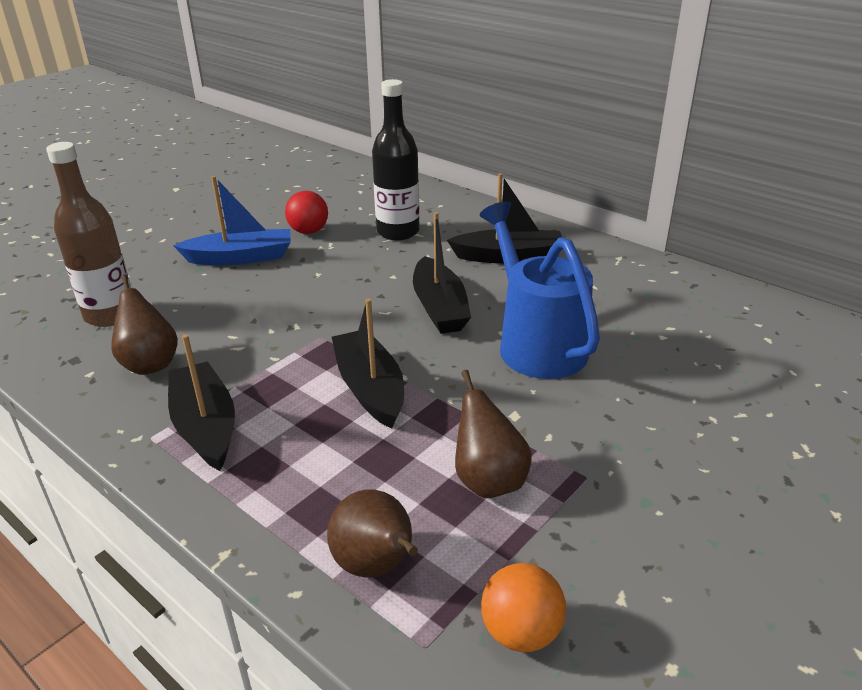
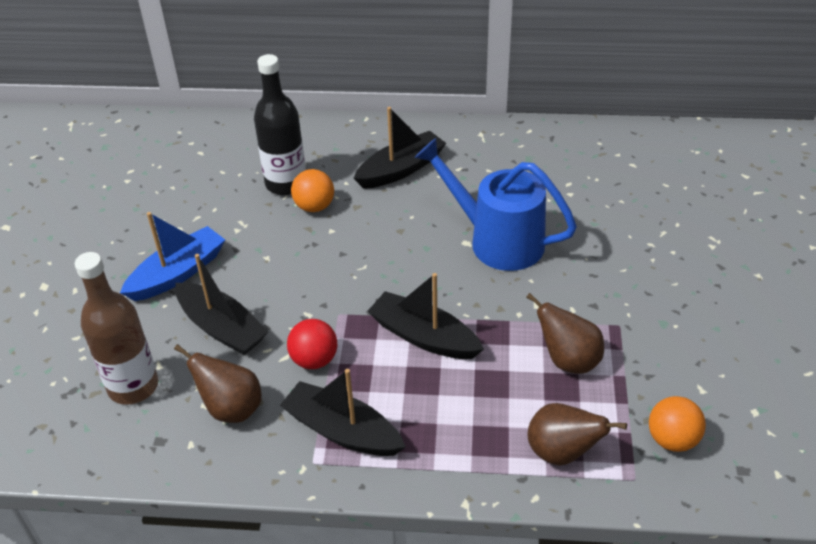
camera: 35 degrees left, 10 degrees up
red ball [285,191,328,234] -> red ball moved to [287,319,337,369]
black boat [413,212,471,334] -> black boat moved to [175,254,269,355]
none -> orange ball [291,169,334,212]

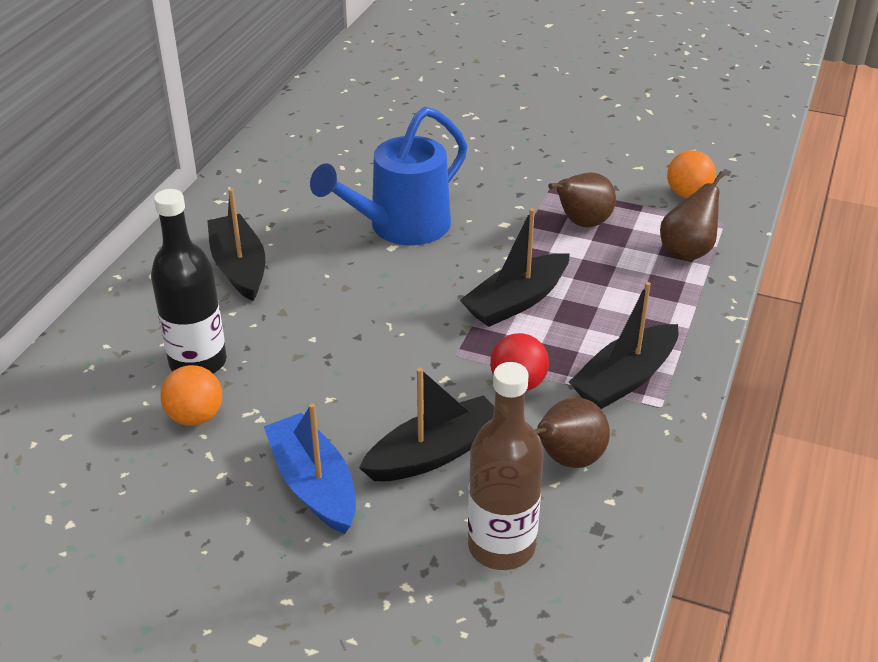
camera: 75 degrees left, 5 degrees down
orange ball [291,169,334,212] -> orange ball moved to [161,365,222,426]

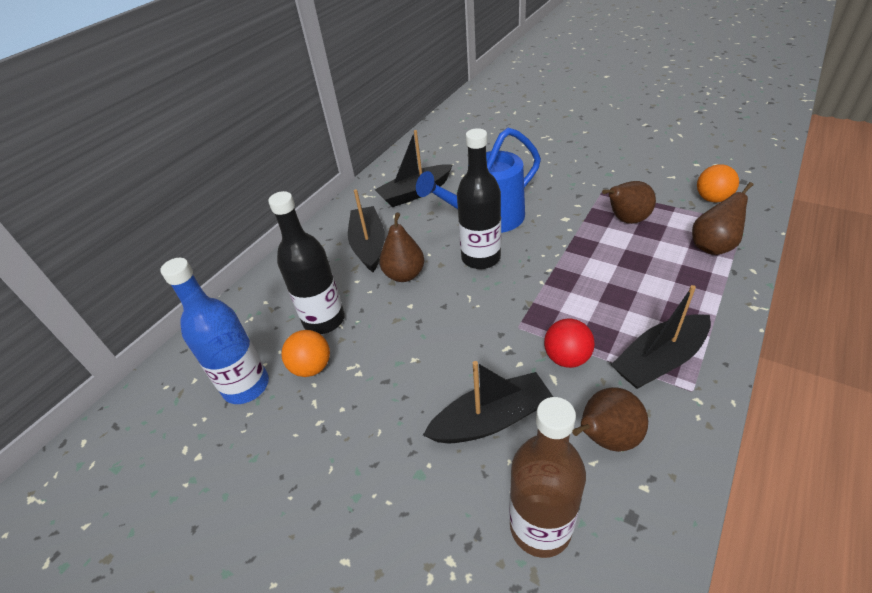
camera: 15 degrees right, 5 degrees up
blue boat [264,403,356,534] -> none
black boat [460,208,570,327] -> black boat moved to [375,130,452,207]
none -> blue bottle [161,258,269,404]
none -> brown pear [380,213,425,282]
none -> black bottle [457,128,501,269]

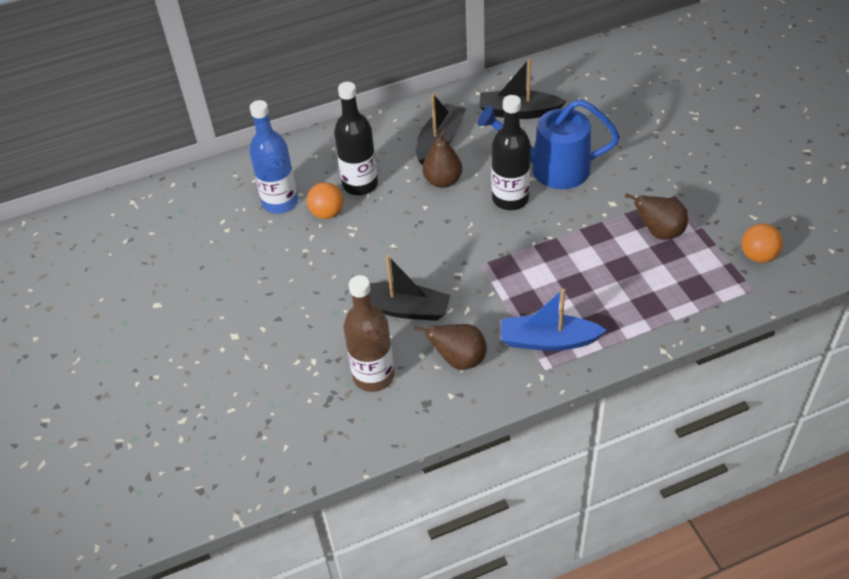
camera: 35 degrees right, 5 degrees up
red ball [544,318,595,368] -> none
black boat [611,285,711,389] -> blue boat [501,289,607,351]
brown pear [692,182,753,255] -> none

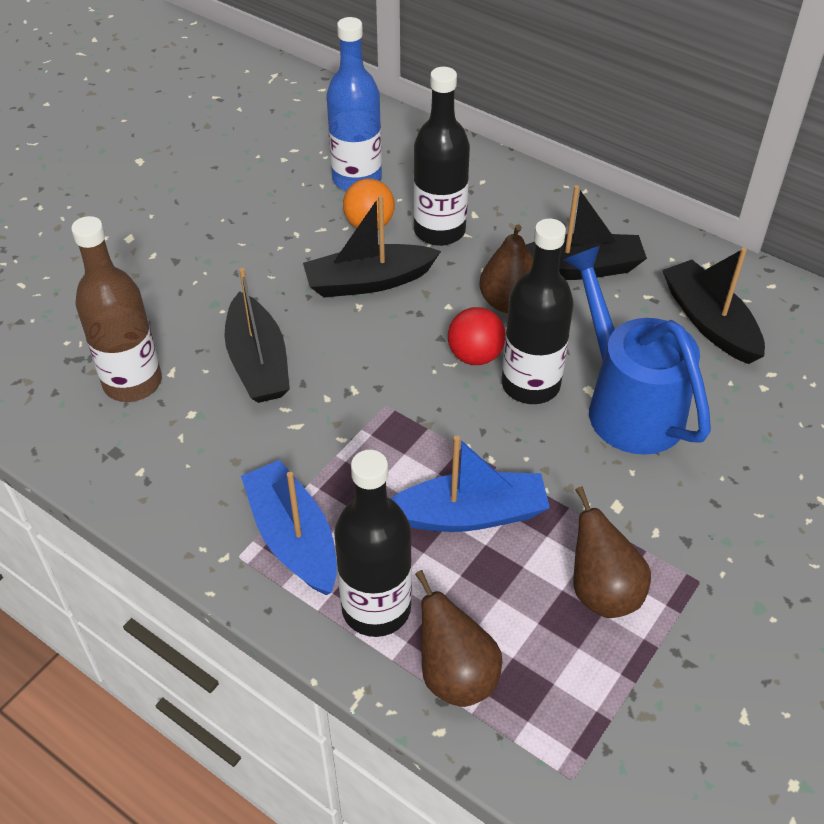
camera: 55 degrees right, 0 degrees up
brown pear [414,324,487,370] -> brown pear moved to [415,570,502,707]
orange ball [742,224,783,263] -> none
none -> black boat [303,195,441,298]
none -> black bottle [334,450,412,637]
none -> blue boat [390,436,550,532]
none -> red ball [448,307,505,365]

